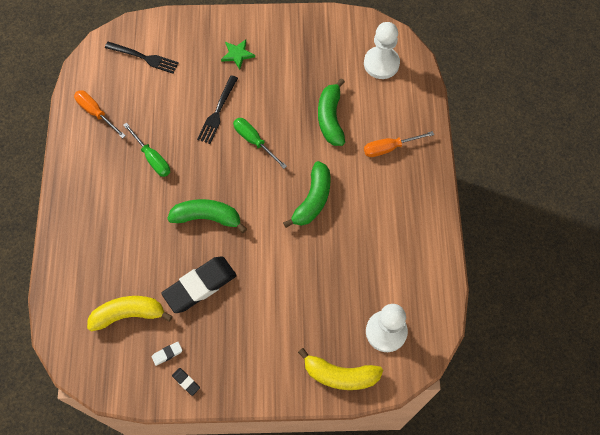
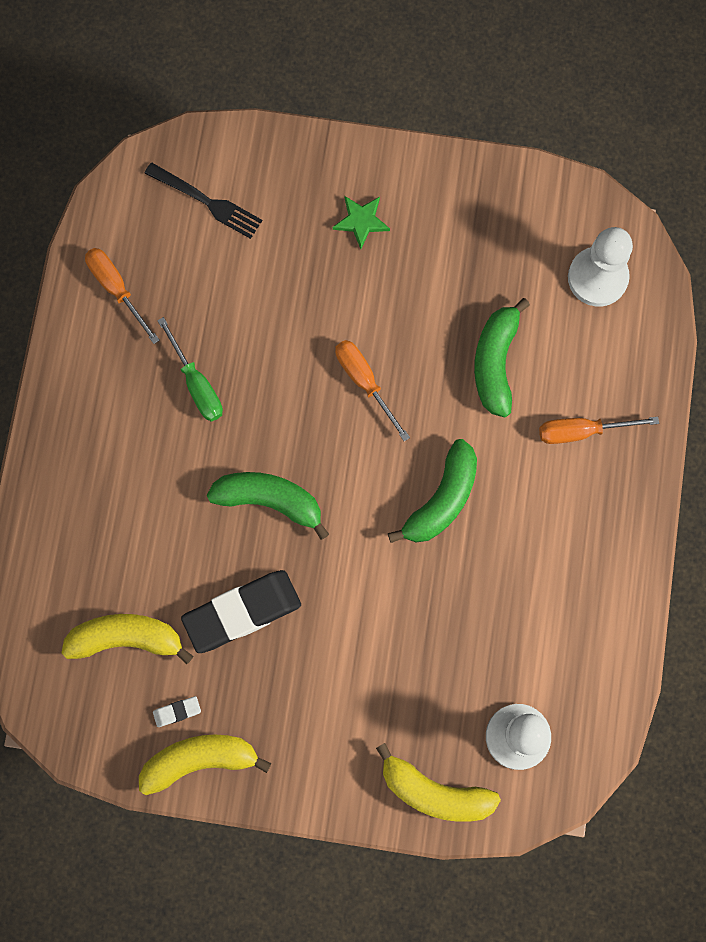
camera: 10 degrees right, 10 degrees up
black eraser [172,368,200,396] -> yellow banana [139,735,271,795]
black fork [197,75,238,144] -> none
green screwdriver [233,118,287,169] -> orange screwdriver [335,340,410,441]

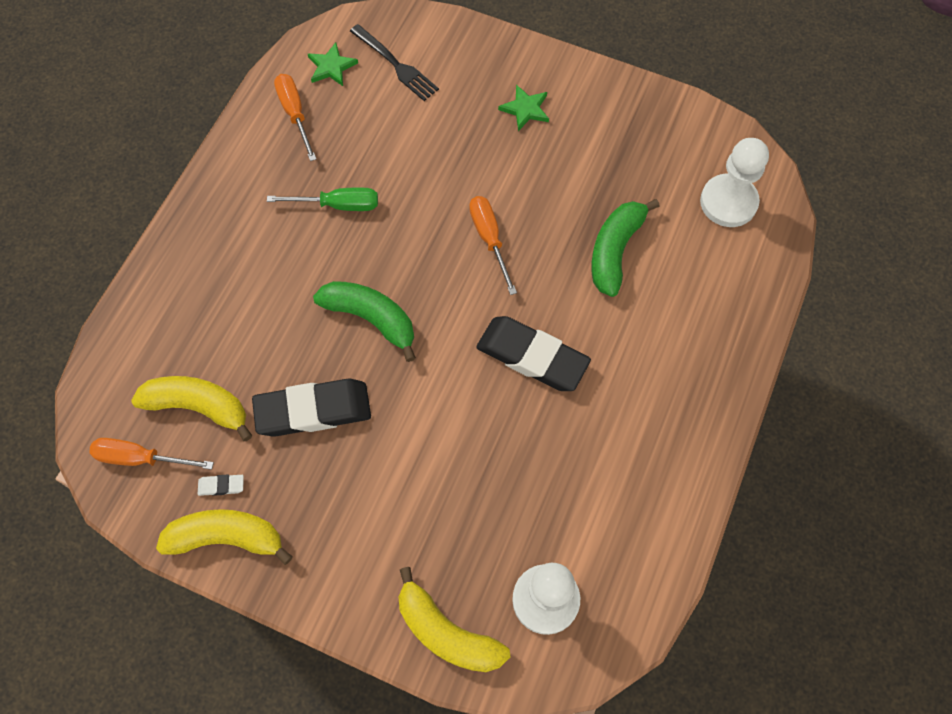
camera: 15 degrees right, 10 degrees down
green screwdriver [157,317,223,421] -> green screwdriver turned 75 degrees counterclockwise [267,188,378,211]
green banana [388,439,477,543] -> black eraser [476,316,591,391]
orange screwdriver [539,417,659,444] -> orange screwdriver moved to [89,438,214,470]
none -> green star [308,42,358,86]

